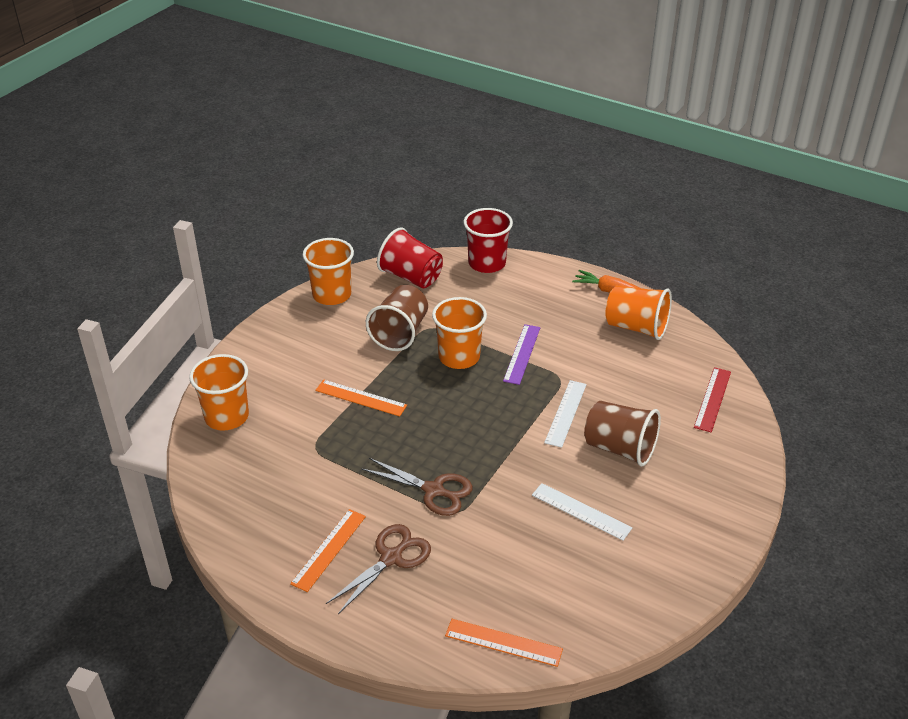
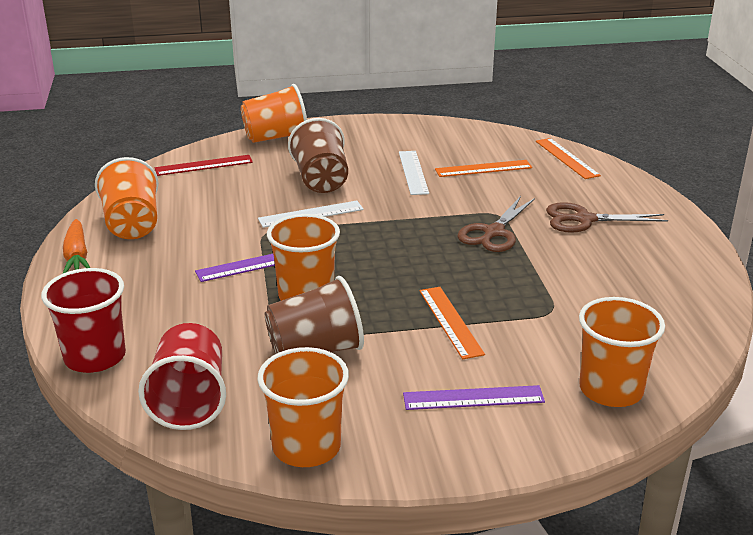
camera: 130 degrees left, 10 degrees down
orange ruler [290,509,366,592] -> orange ruler moved to [435,160,532,177]
brown scissors [362,458,473,516] -> brown scissors turned 135 degrees counterclockwise [457,196,535,252]
none -> orange cup [241,84,307,143]
none -> purple ruler [403,385,545,410]

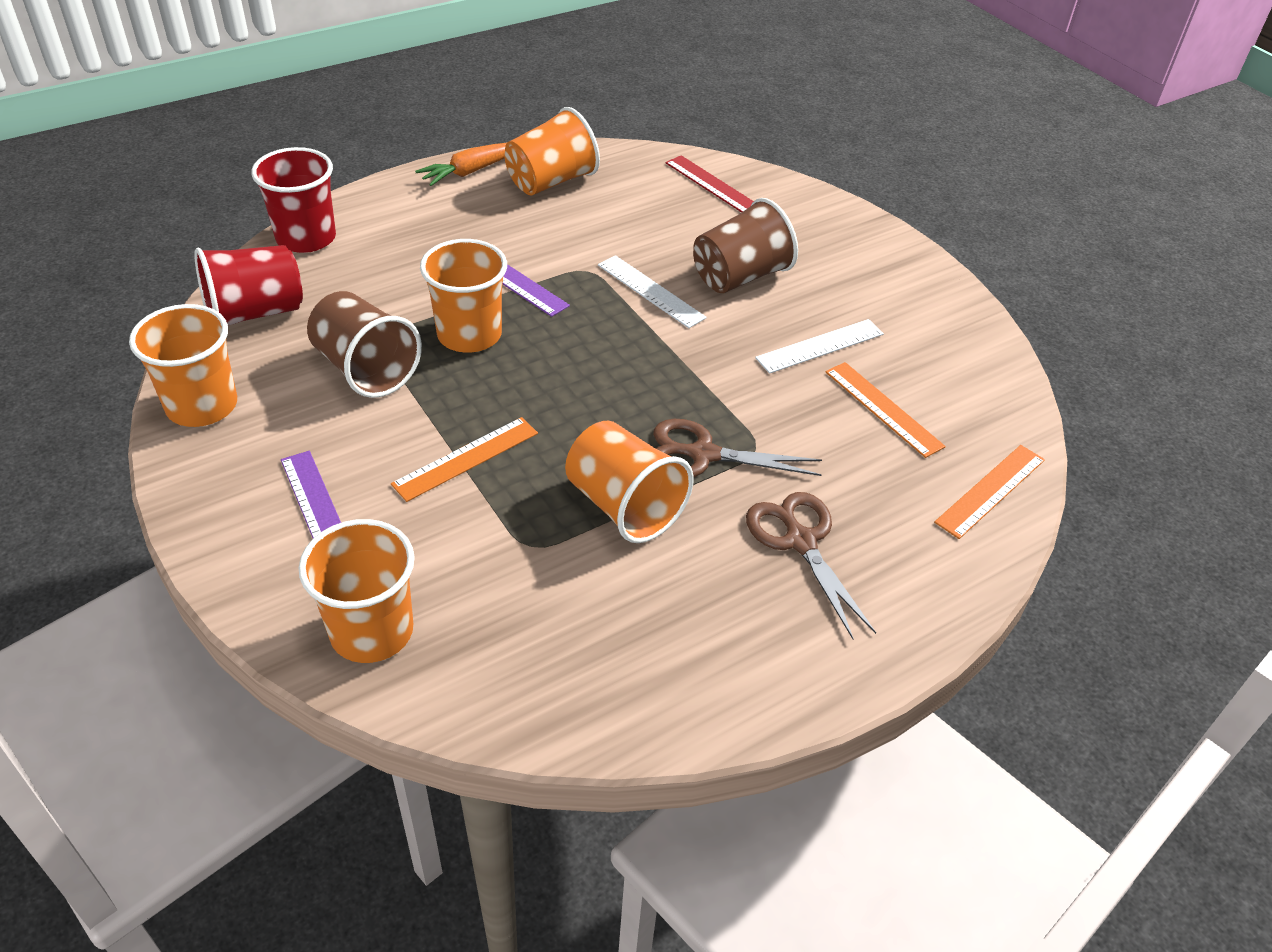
camera: 65 degrees right, 15 degrees up
orange cup [241,84,307,143] -> orange cup moved to [565,421,693,543]

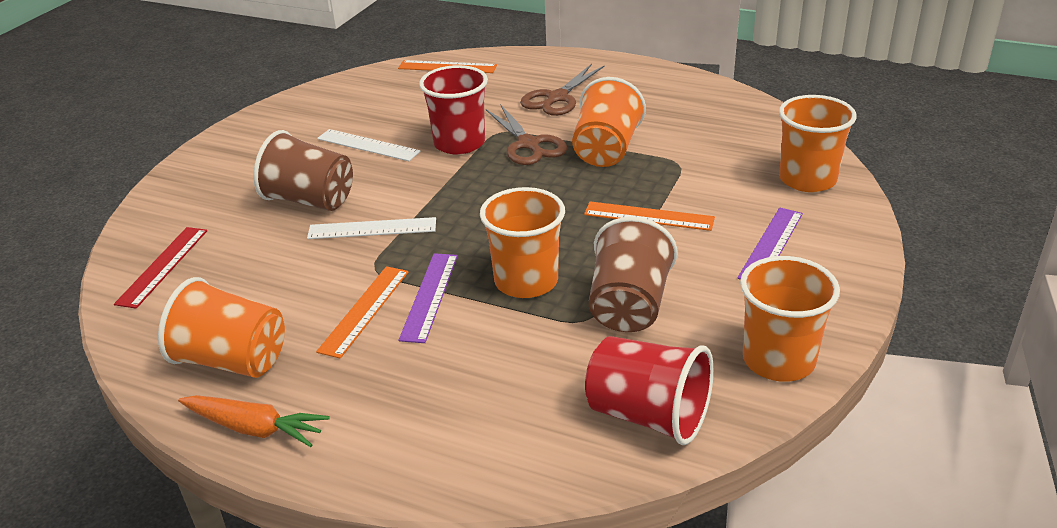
camera: 120 degrees left, 10 degrees down
red cup [251,147,336,253] -> red cup moved to [419,65,488,154]
white ruler [598,255,707,328] -> white ruler turned 75 degrees clockwise [307,217,436,239]
orange ruler [825,362,946,458] -> orange ruler moved to [316,266,408,359]

